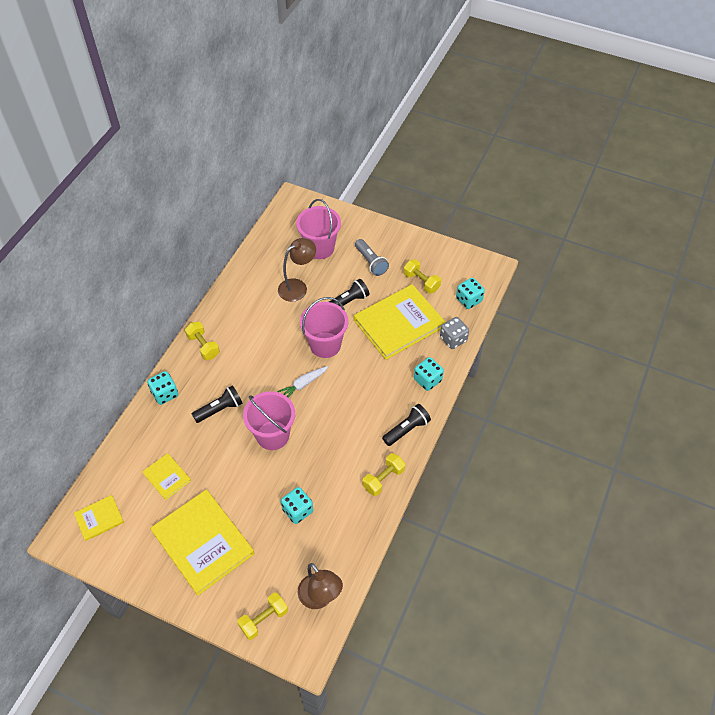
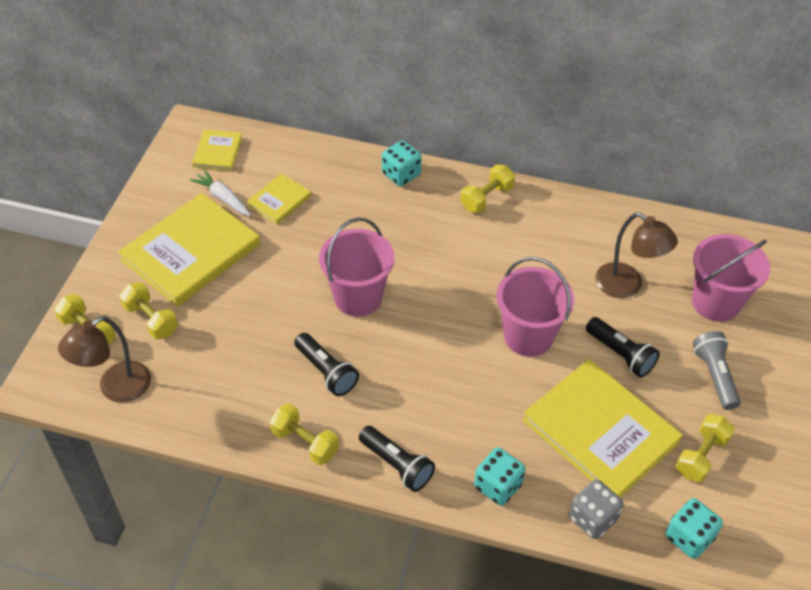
camera: 80 degrees right, 5 degrees down
yellow book [74,495,124,541] -> yellow book turned 45 degrees clockwise [192,129,242,171]
black flashlight [192,385,243,423] -> black flashlight moved to [294,333,359,396]
white carrot [277,366,328,398] -> white carrot moved to [190,170,251,216]
turquoise dice [281,487,313,524] -> none
grey flashlight [355,239,389,276] -> grey flashlight turned 120 degrees clockwise [693,331,741,410]
none -> yellow dumbbell [119,282,178,340]

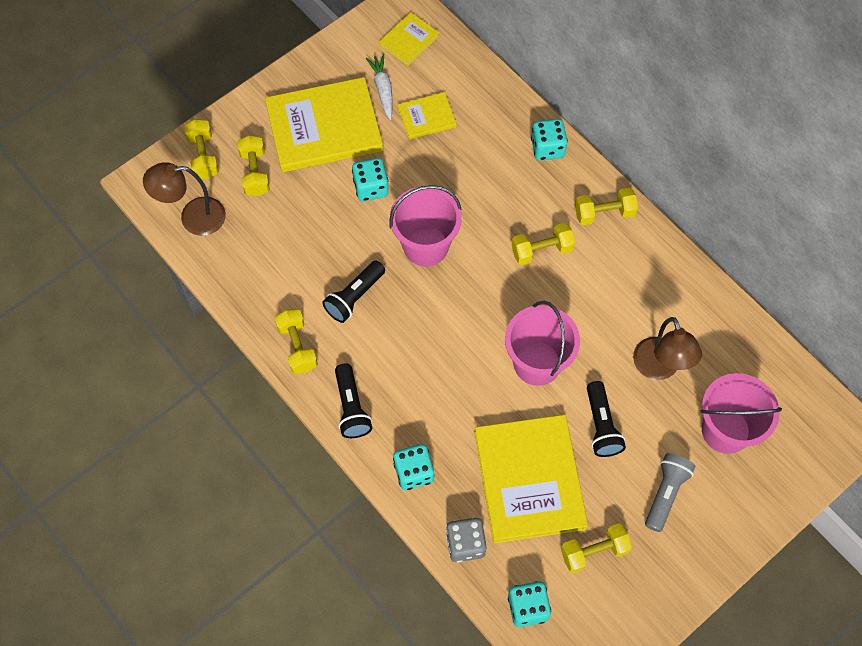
camera: 35 degrees right, 15 degrees up
black flashlight [294,333,359,396] -> black flashlight turned 45 degrees clockwise [322,260,385,323]
none -> turquoise dice [352,158,389,201]
none -> yellow dumbbell [512,223,575,265]

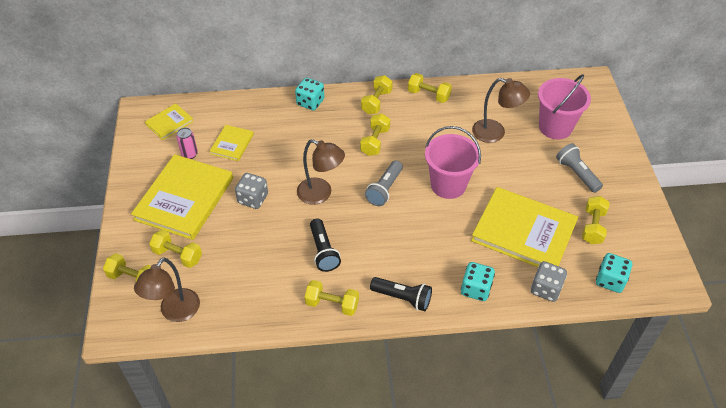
camera: 55 degrees left, 15 degrees down
turquoise dice [352,158,389,201] -> grey dice [235,173,268,209]
white carrot [366,54,392,120] -> pink can [176,127,198,159]
yellow book [379,12,439,66] -> yellow book turned 60 degrees clockwise [145,103,194,140]
pink bucket [389,185,462,266] -> brown lamp [297,139,345,205]
black flashlight [587,381,626,457] -> none
none -> grey flashlight [365,161,403,206]
none -> yellow dumbbell [408,73,452,103]

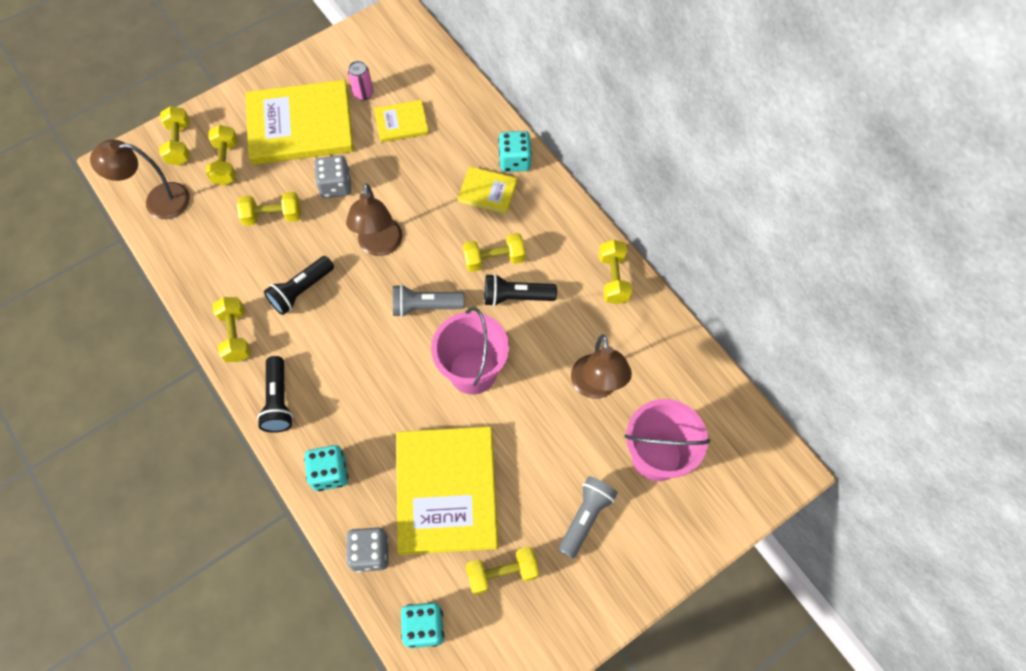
camera: 60 degrees right, 15 degrees up
yellow book [145,103,194,140] -> yellow book moved to [458,166,517,214]
yellow dumbbell [361,75,393,114] -> yellow dumbbell moved to [237,192,301,226]
none -> black flashlight [485,274,557,307]

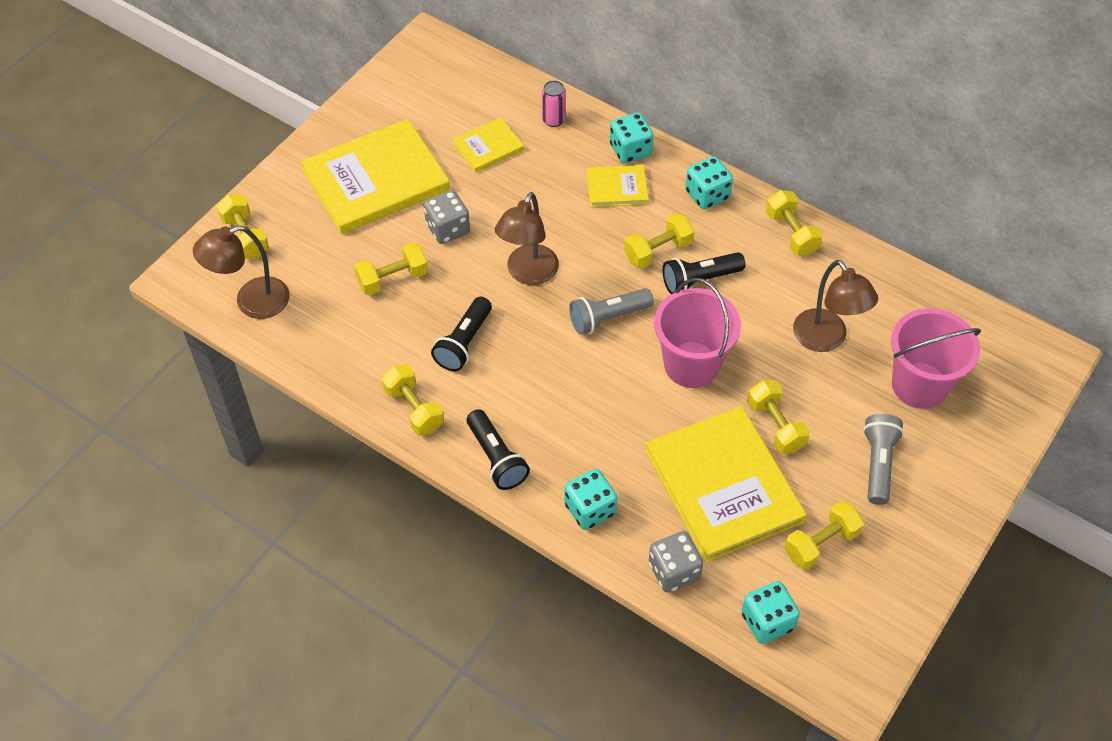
camera: 20 degrees left, 10 degrees down
yellow dumbbell [206,125,238,185] -> yellow dumbbell moved to [747,380,810,454]
brown lamp [346,183,403,256] -> brown lamp turned 45 degrees clockwise [495,192,559,285]
pink can [348,61,373,101] -> pink can moved to [542,80,566,127]
none -> turquoise dice [685,156,733,210]

